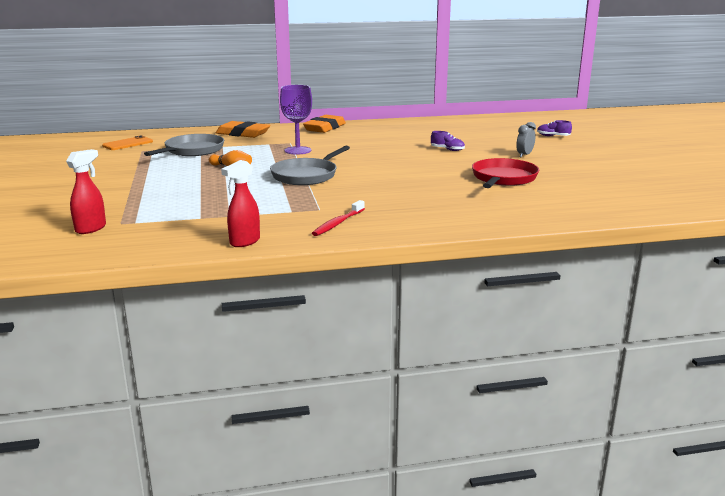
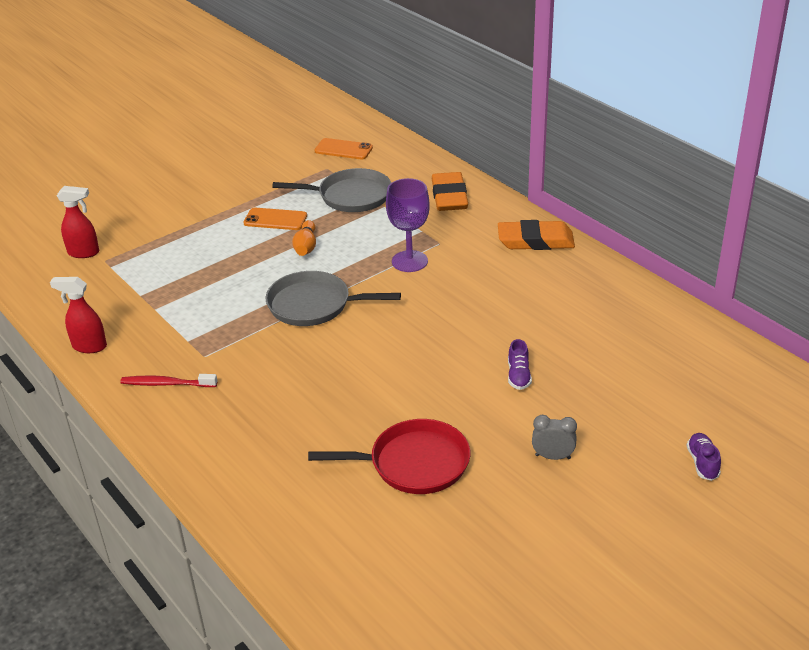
camera: 65 degrees right, 15 degrees up
none -> orange phone [244,208,307,230]

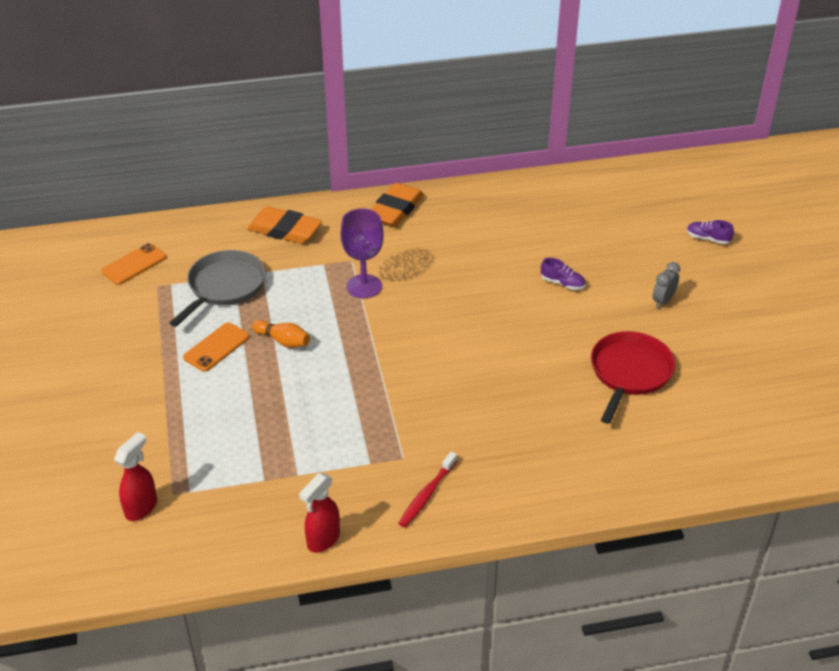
camera: 65 degrees left, 5 degrees up
grey pan [266,271,401,326] -> none

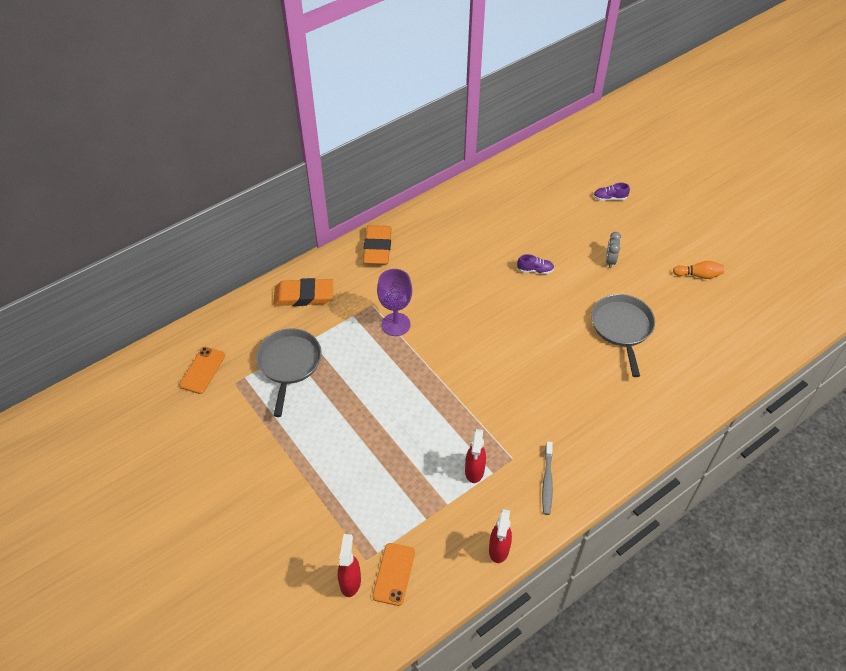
camera: 25 degrees left, 10 degrees up
orange phone [183,322,250,372] -> orange phone moved to [372,543,415,606]
orange bowling pin [252,320,310,348] -> orange bowling pin moved to [673,261,724,279]
red toothbrush [398,451,457,527] -> grey toothbrush [542,442,553,515]
red pan [591,331,675,424] -> grey pan [591,294,655,377]
none -> red spray bottle [465,429,486,483]

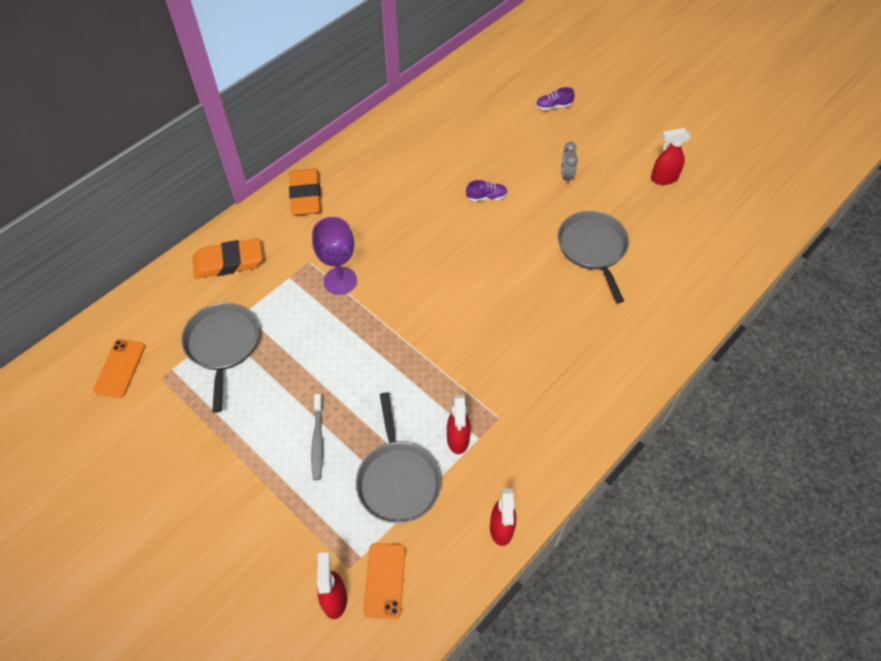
camera: 10 degrees left, 5 degrees up
grey toothbrush [542,442,553,515] -> grey toothbrush moved to [311,394,323,480]
orange bowling pin [673,261,724,279] -> red spray bottle [651,128,691,185]
none -> grey pan [356,392,442,524]

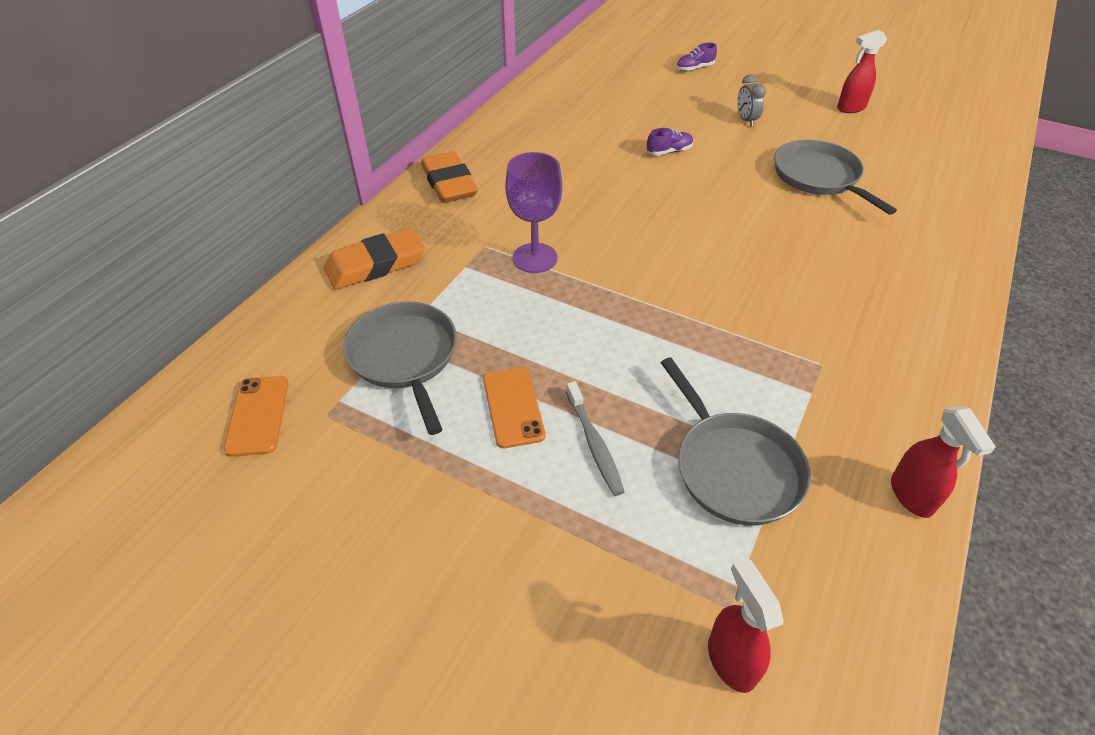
camera: 15 degrees left, 10 degrees down
orange phone [363,543,405,619] -> orange phone moved to [483,367,545,448]
red spray bottle [447,395,471,454] -> none

